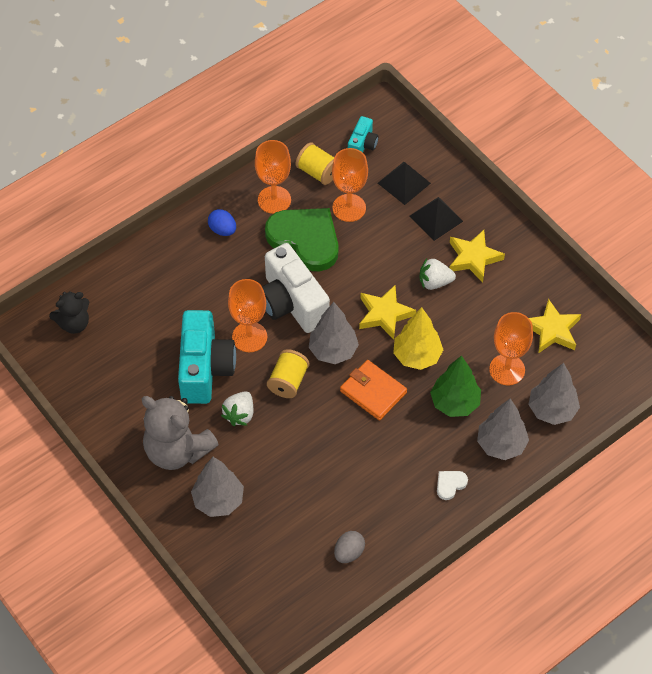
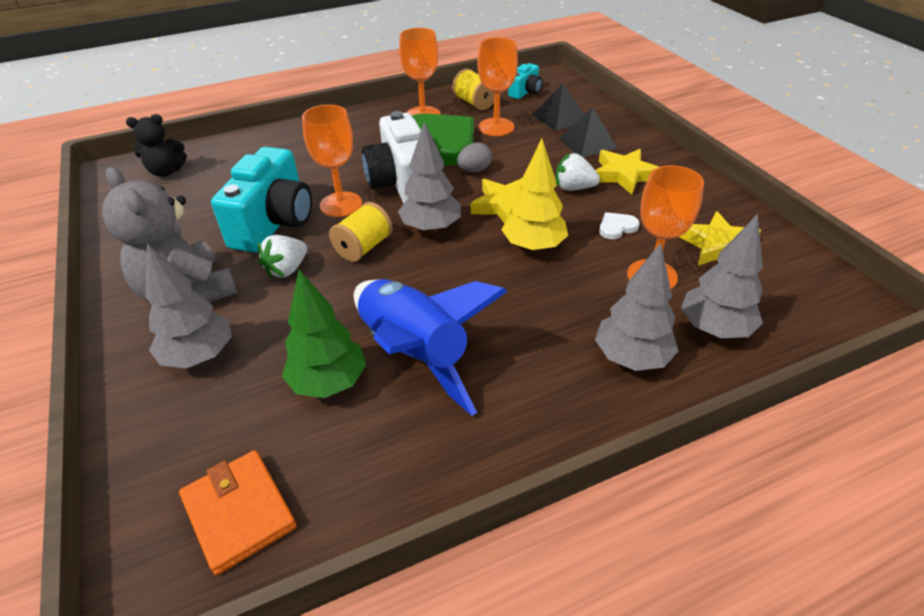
camera: 15 degrees right, 15 degrees down
blue egg [208,209,236,236] -> none
grey egg [334,531,365,563] -> grey egg moved to [457,143,492,172]
orange wallet [340,360,407,420] -> orange wallet moved to [179,450,297,575]
green tree [430,355,481,417] -> green tree moved to [282,270,366,398]
white heart [437,471,468,500] -> white heart moved to [599,212,640,240]
none -> blue rocket [354,279,507,416]

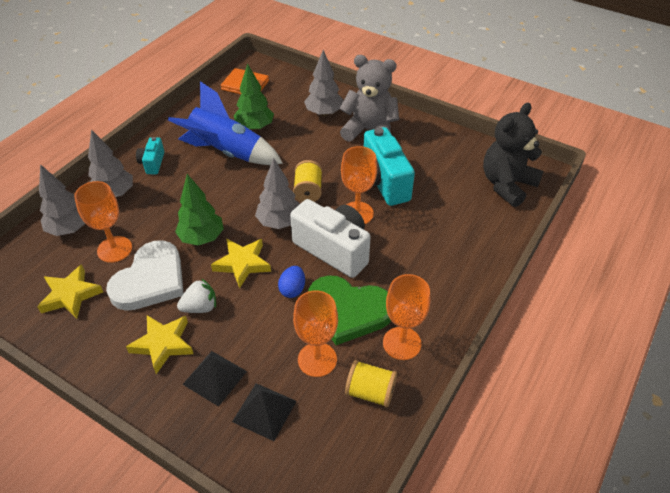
camera: 145 degrees right, 5 degrees up
black teddy bear [126,114,187,177] -> black teddy bear [483,102,544,207], size x1.71
white strawberry [258,235,307,279] -> none
grey egg [457,143,492,172] -> blue egg [278,266,305,298]
yellow tree [502,139,568,252] -> green tree [175,174,224,246]
turquoise camera [508,63,542,99] -> turquoise camera moved to [136,137,164,174]
white heart [599,212,640,240] -> white heart [106,240,184,311], size x2.49

